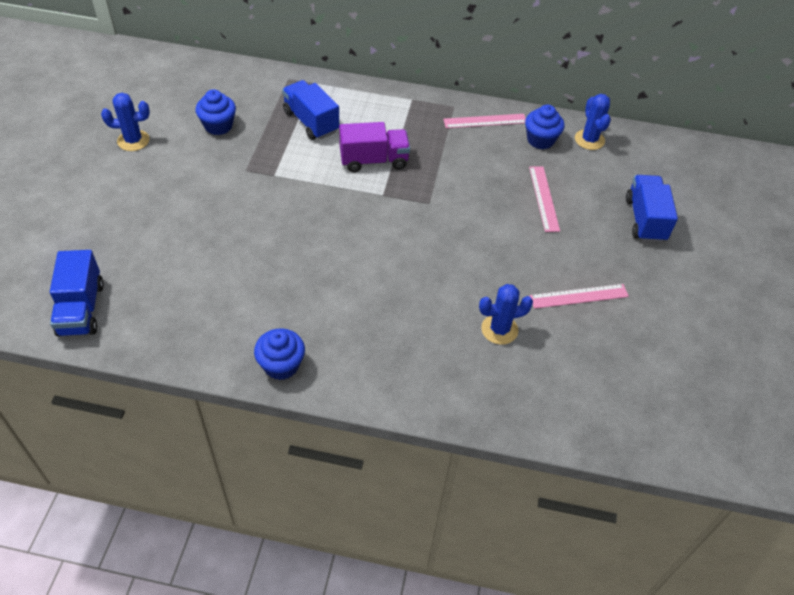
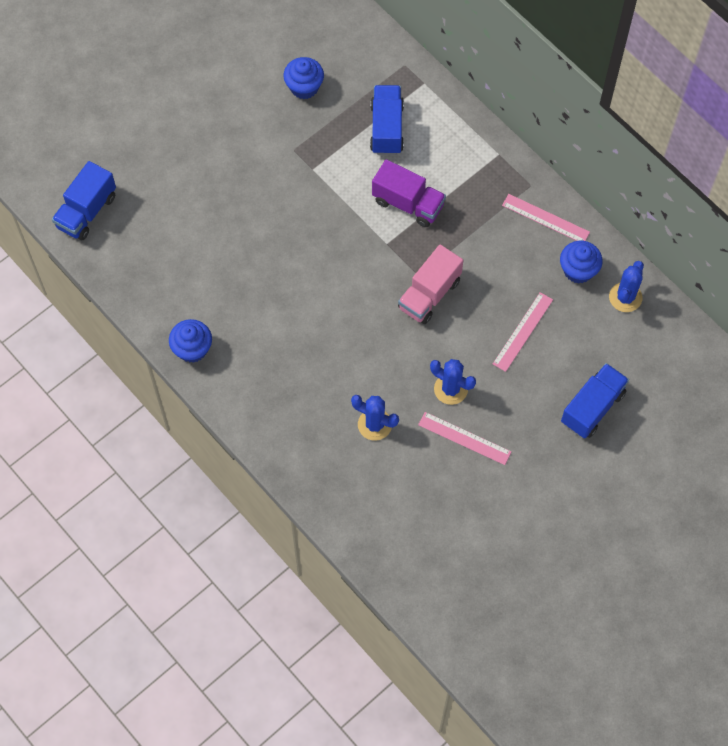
camera: 40 degrees right, 15 degrees up
blue cactus [101,93,150,151] -> blue cactus moved to [430,359,476,405]
none -> pink truck [398,245,463,324]

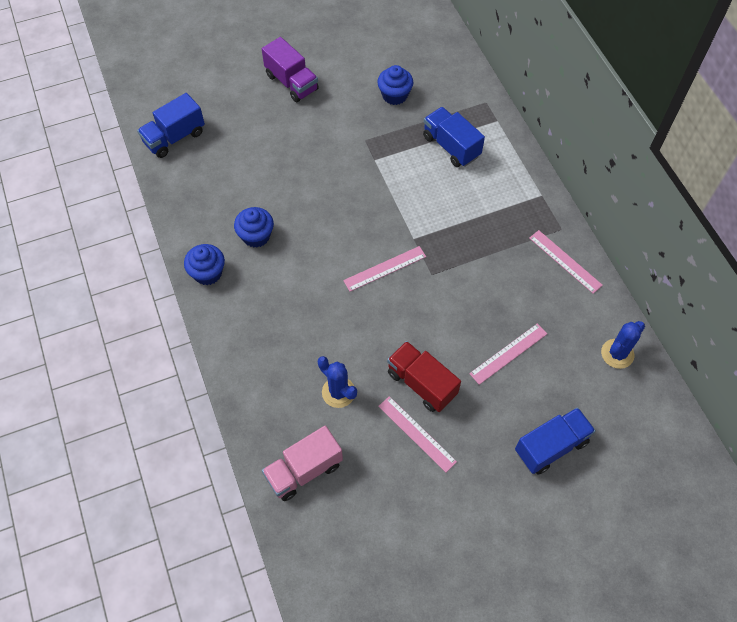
camera: 20 degrees right, 5 degrees down
blue truck [370,85,404,155] -> blue truck turned 60 degrees counterclockwise [423,107,485,167]
purple truck [372,159,446,227] -> purple truck moved to [262,37,319,102]
pink truck [398,245,463,324] -> pink truck moved to [262,426,343,501]
blue cactus [430,359,476,405] -> red truck [387,341,461,412]
blue cupcake [560,241,603,284] -> blue cupcake moved to [234,207,274,248]
none -> pink ruler [343,246,426,292]

